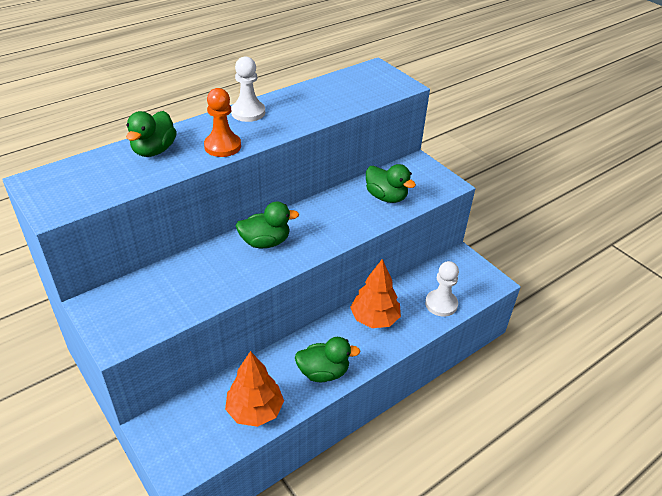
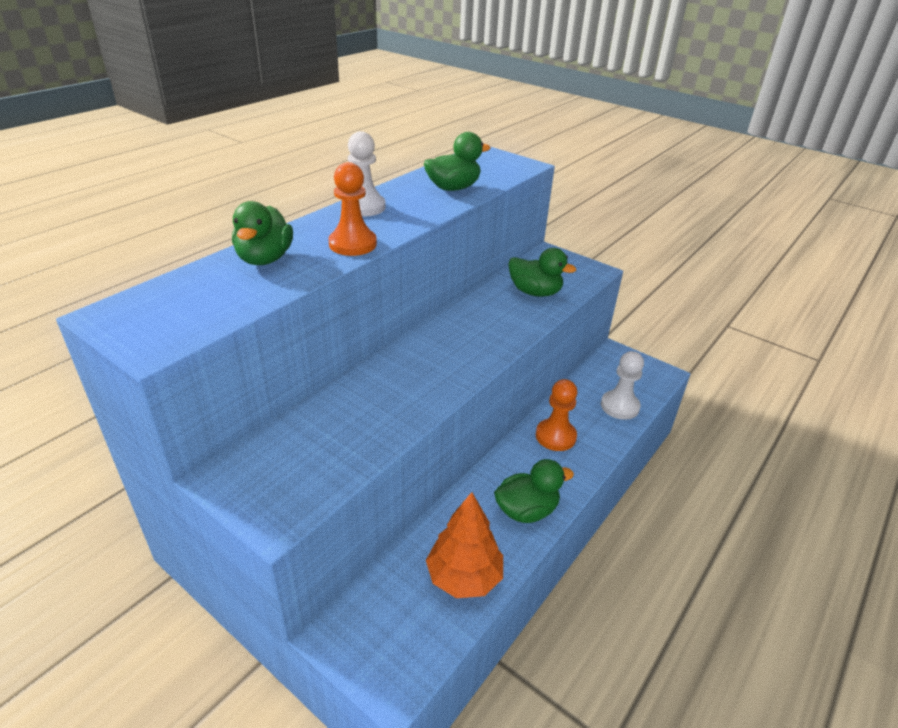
camera: 15 degrees left, 5 degrees down
green duck [236,202,299,248] -> green duck moved to [424,132,491,191]
orange tree [350,259,401,328] -> orange pawn [536,379,577,451]

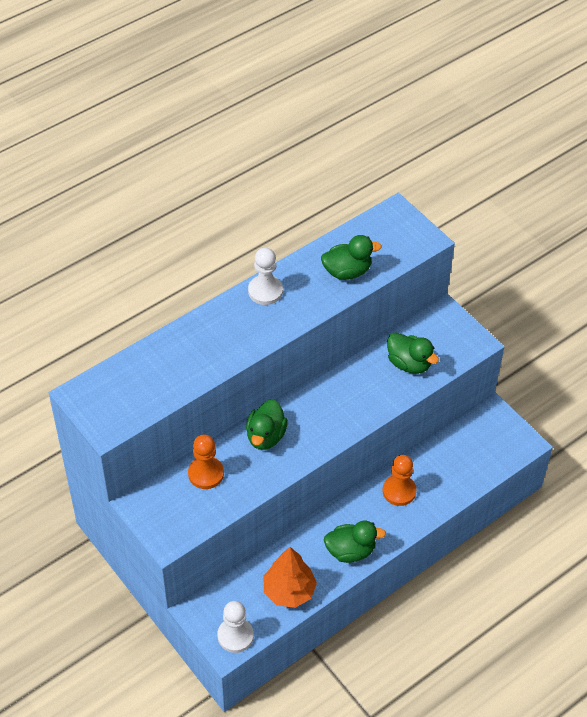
camera: 15 degrees right, 15 degrees up
green duck [232,201,293,265] -> green duck moved to [246,399,288,450]
orange pawn [328,162,377,256] -> orange pawn moved to [188,434,224,489]
white pawn [601,351,644,420] -> white pawn moved to [217,601,254,653]

